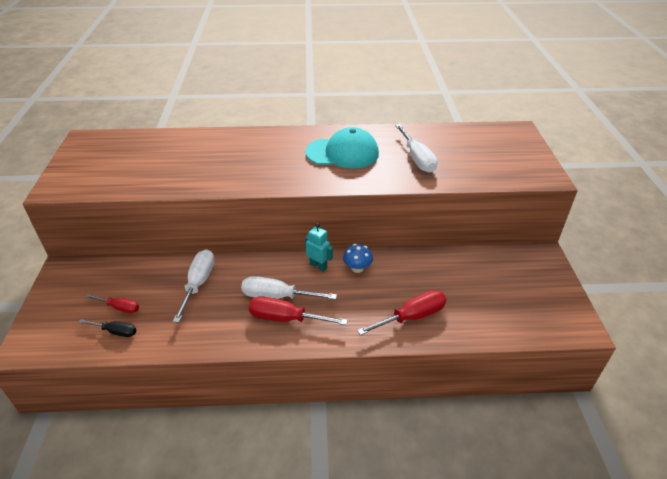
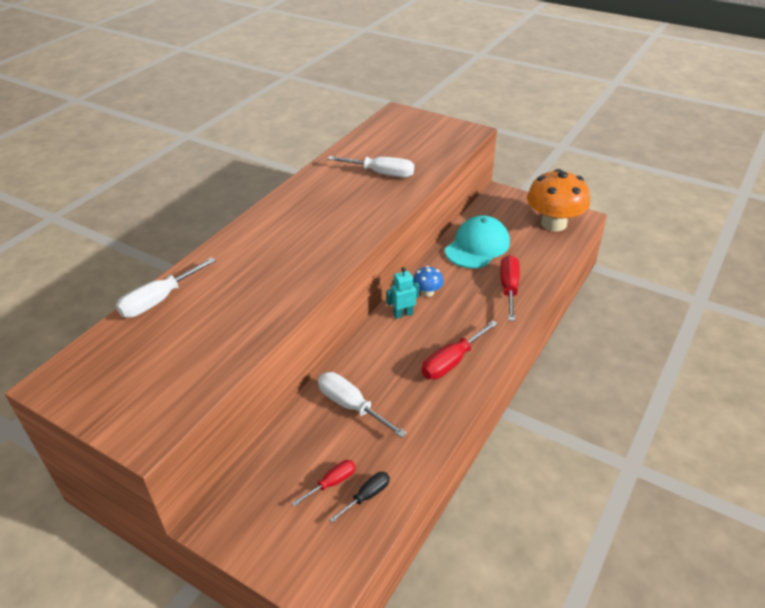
camera: 55 degrees left, 0 degrees up
white screwdriver [241,276,337,300] -> white screwdriver moved to [116,257,216,318]
turquoise cap [305,127,379,169] -> turquoise cap moved to [445,215,510,268]
none -> orange mushroom [527,169,590,231]

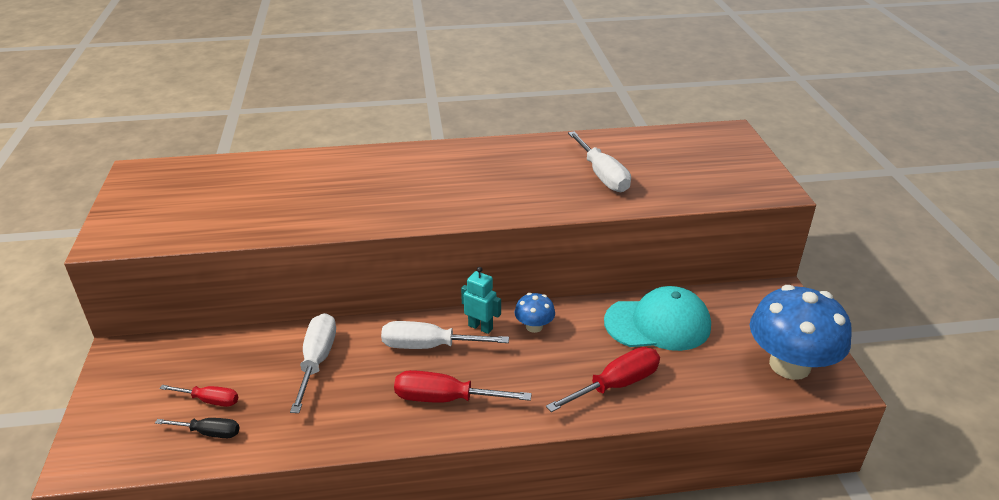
camera: 50 degrees right, 5 degrees down
white screwdriver [116,257,216,318] -> white screwdriver moved to [381,321,509,349]
orange mushroom [527,169,590,231] -> blue mushroom [750,285,852,380]

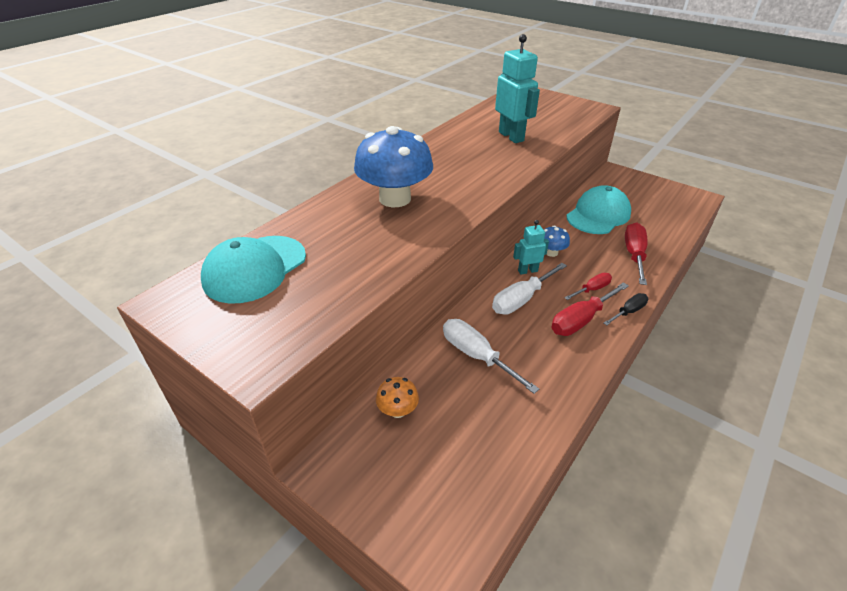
camera: 45 degrees left, 5 degrees up
black screwdriver [155,418,240,438] -> black screwdriver moved to [604,293,648,325]
red screwdriver [159,385,238,407] -> red screwdriver moved to [564,273,612,300]
white screwdriver [568,131,631,192] -> turquoise robot [495,34,540,143]
blue mushroom [750,285,852,380] -> blue mushroom moved to [354,126,433,207]
none -> turquoise cap [201,236,306,304]
none -> orange mushroom [376,377,419,418]

